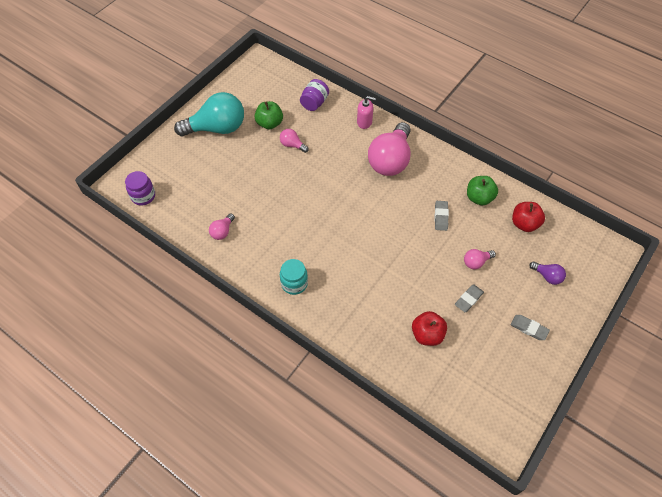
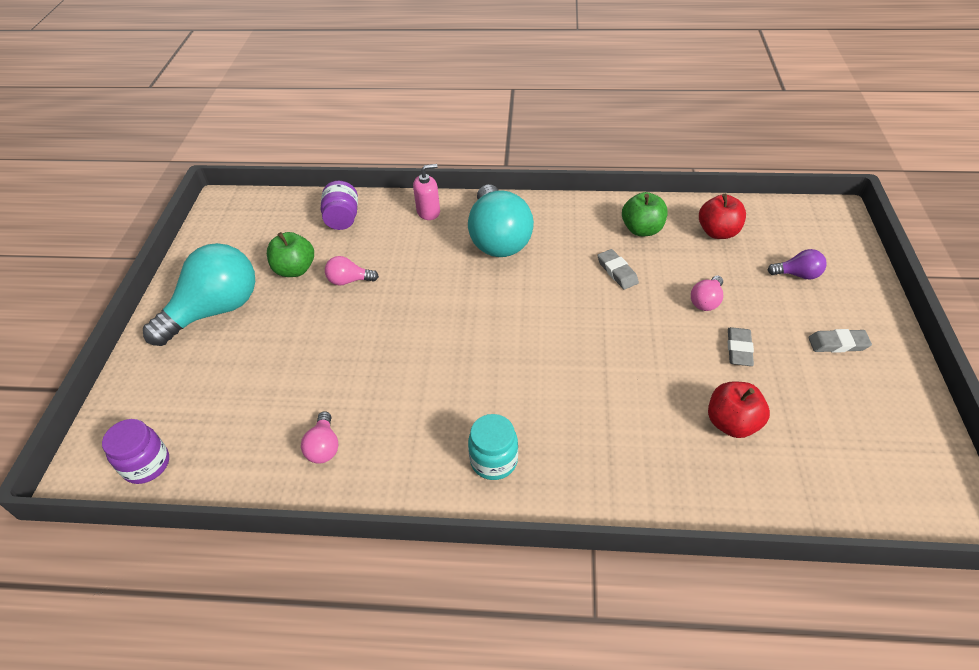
camera: 30 degrees left, 10 degrees down
pink light bulb [368,122,411,176] -> turquoise light bulb [468,185,534,257]

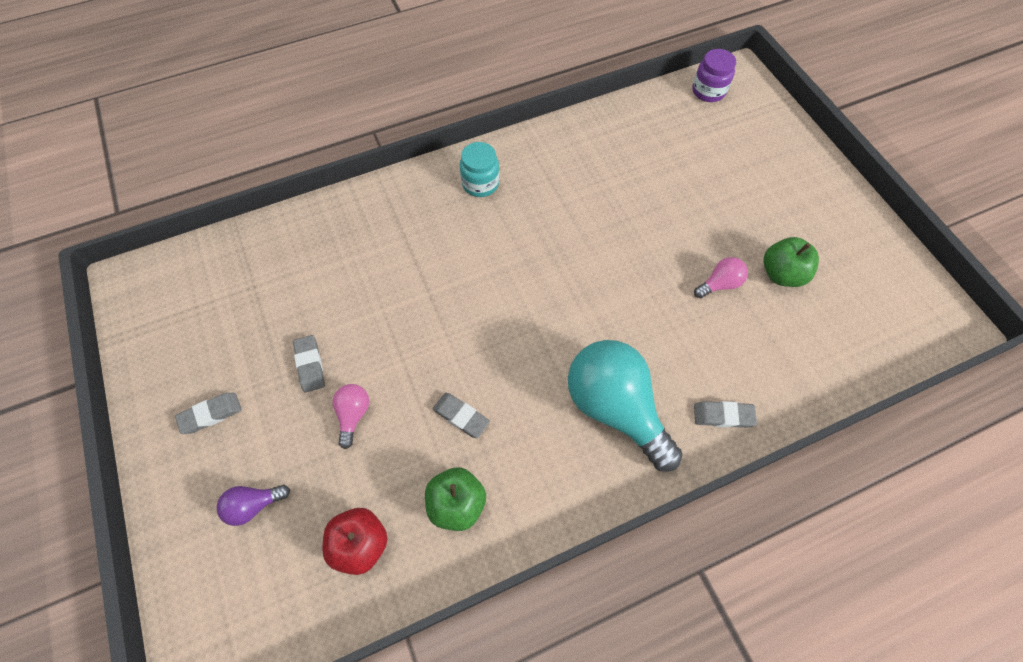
camera: 150 degrees right, 15 degrees up
turquoise light bulb [143,243,255,346] -> none
pink light bulb [301,411,338,463] -> none
purple jar [321,181,358,230] -> none
pink soap dispenser [413,164,440,220] -> grey eraser [694,401,757,428]
red apple [708,382,770,438] -> none

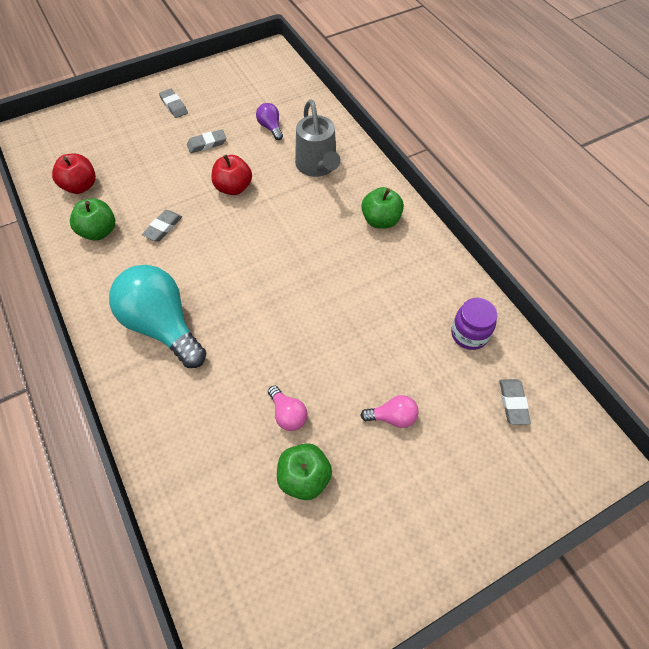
camera: 85 degrees right, 5 degrees down
purple light bulb [217,485,290,526] -> purple light bulb moved to [256,103,283,140]
pink light bulb [333,384,369,449] -> pink light bulb moved to [360,395,419,428]
turquoise jar [460,142,500,197] -> green apple [361,187,404,229]
turquoise light bulb [568,340,682,472] -> turquoise light bulb turned 90 degrees counterclockwise [109,265,206,368]
purple jar [692,49,736,102] -> purple jar moved to [451,298,497,350]
grey eraser [694,401,757,428] -> grey eraser moved to [499,379,531,425]
none -> red apple [212,155,252,195]
none -> grey watering can [295,99,341,177]

